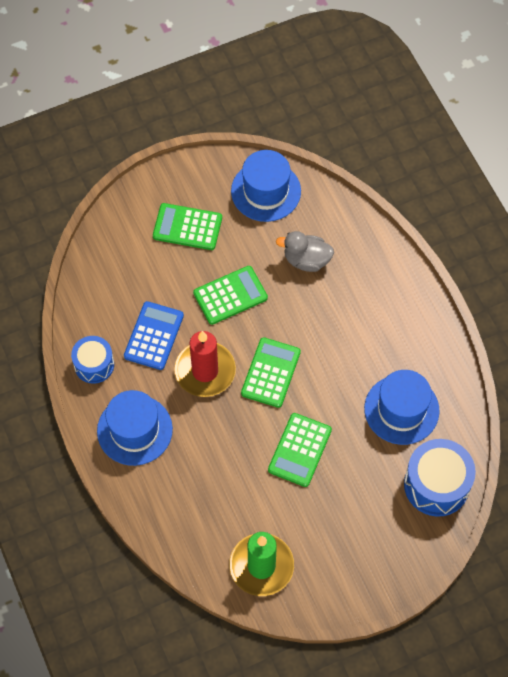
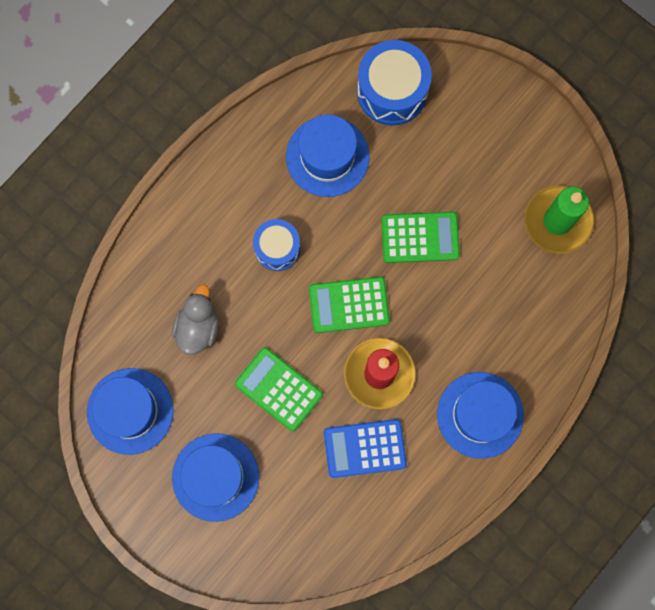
camera: 115 degrees left, 15 degrees up
blue drum [71,336,114,384] -> blue drum moved to [253,219,300,271]
green calculator [153,203,222,250] -> blue hat [172,433,259,522]
grey duck [276,231,334,272] -> grey duck turned 150 degrees counterclockwise [172,285,219,355]

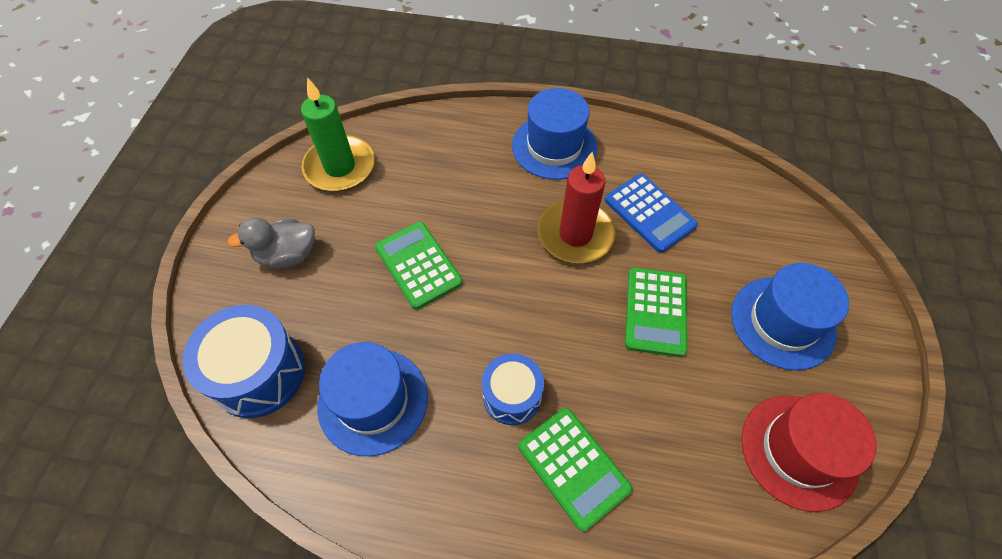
camera: 120 degrees left, 20 degrees down
blue hat [87,368,174,455] -> red hat [741,393,876,512]
grey duck [172,285,219,355] -> grey duck moved to [227,217,315,268]
green calculator [309,277,390,333] -> green calculator moved to [518,408,633,532]

